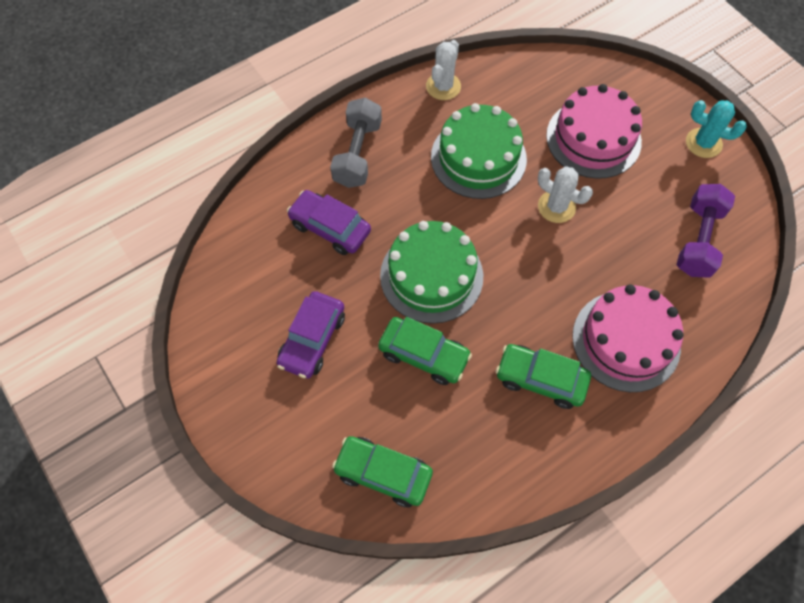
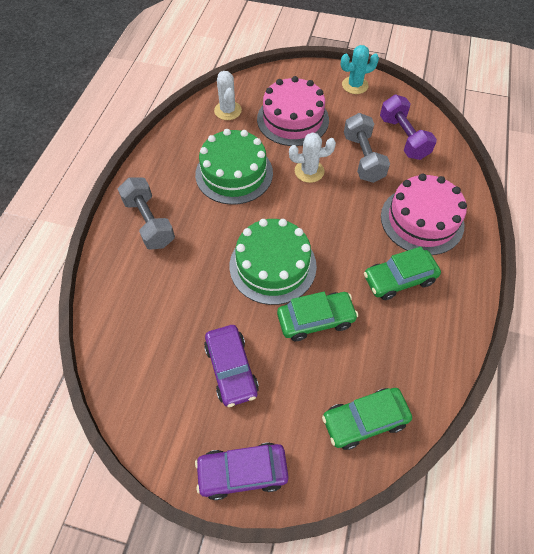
camera: 40 degrees left, 5 degrees down
purple car [287,190,371,255] -> purple car moved to [195,442,289,500]
white cactus [426,40,461,100] -> white cactus moved to [214,71,242,120]
none -> grey dumbbell [344,113,390,183]

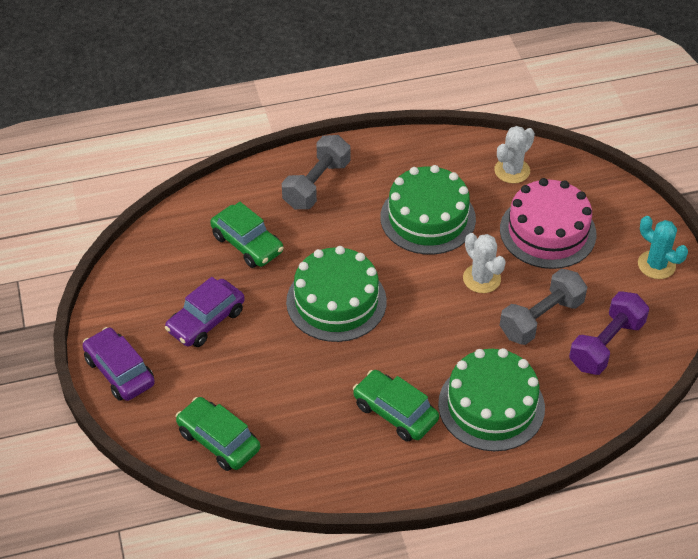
camera: 60 degrees right, 10 degrees down
green car [277,292,358,341] -> green car moved to [210,202,284,268]
pink cake [381,174,467,255] -> green cake [438,348,545,451]

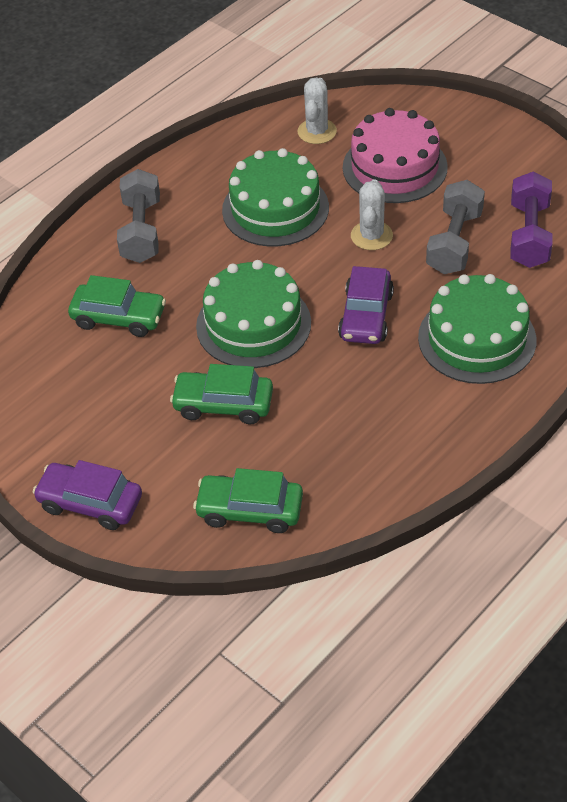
camera: 30 degrees left, 0 degrees up
purple car [165,277,245,347] -> purple car moved to [338,266,394,344]
green car [353,370,439,442] -> green car moved to [170,364,273,424]
white cactus [463,233,506,293] -> white cactus turned 75 degrees clockwise [351,179,393,250]
turquoise cactus [638,216,688,279] -> none

